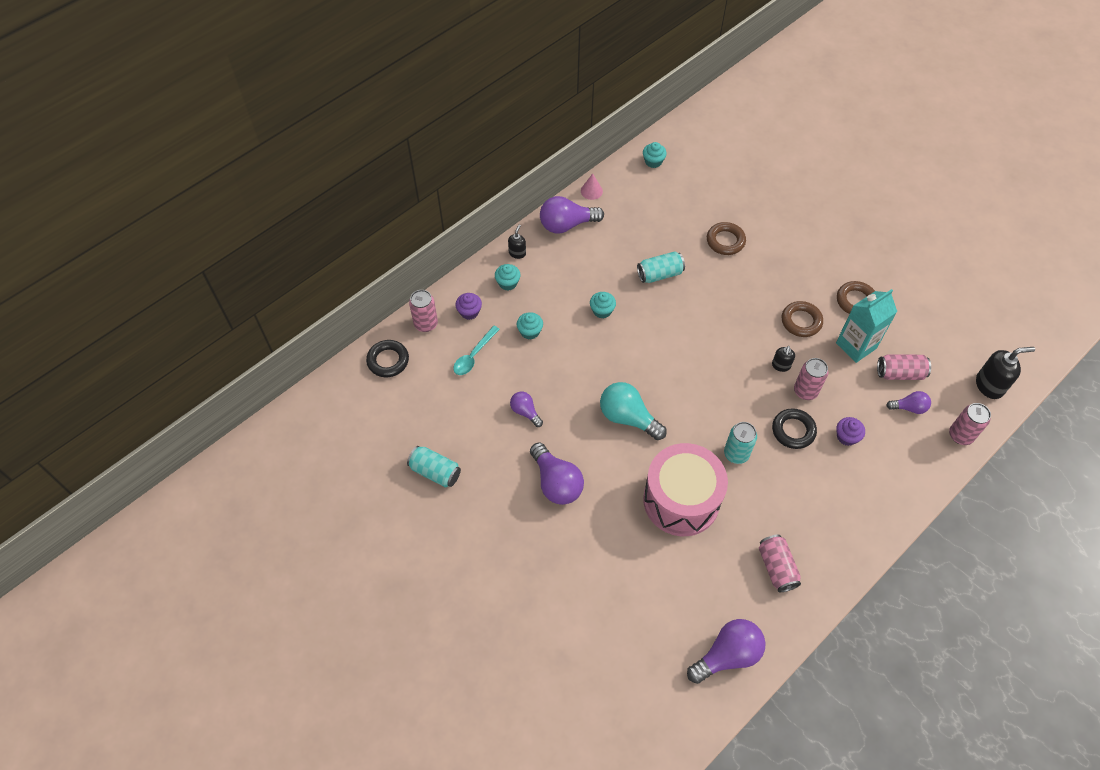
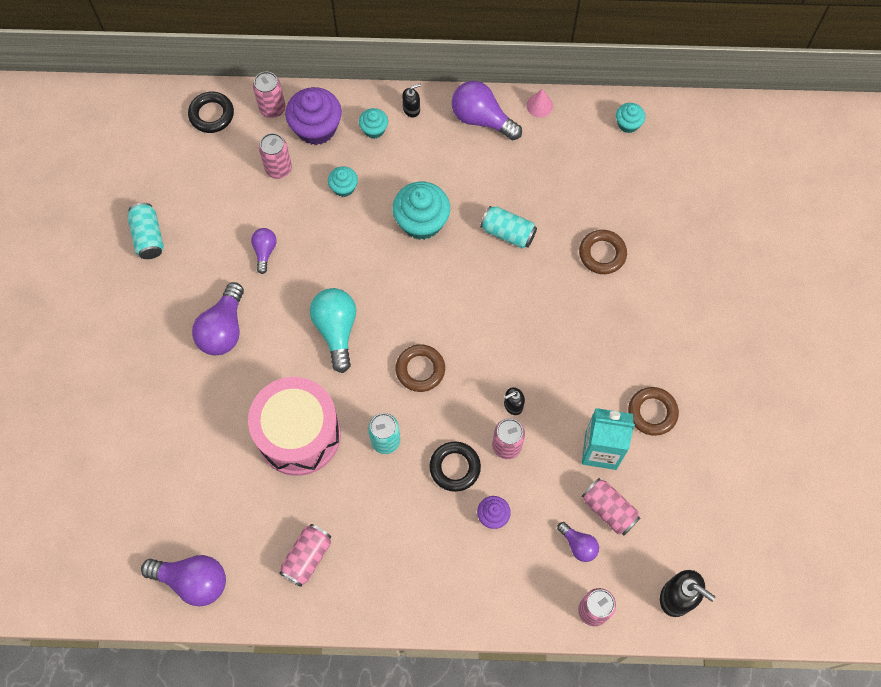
camera: 45 degrees right, 10 degrees up
turquoise spoon [453,326,500,375] -> pink can [259,133,292,179]
purple cupcake [455,293,482,320] -> purple cupcake [285,87,342,145], size x1.88
turquoise cupcake [590,292,616,319] -> turquoise cupcake [392,182,450,240], size x1.88
brown ring [781,301,823,337] -> brown ring moved to [396,344,445,392]

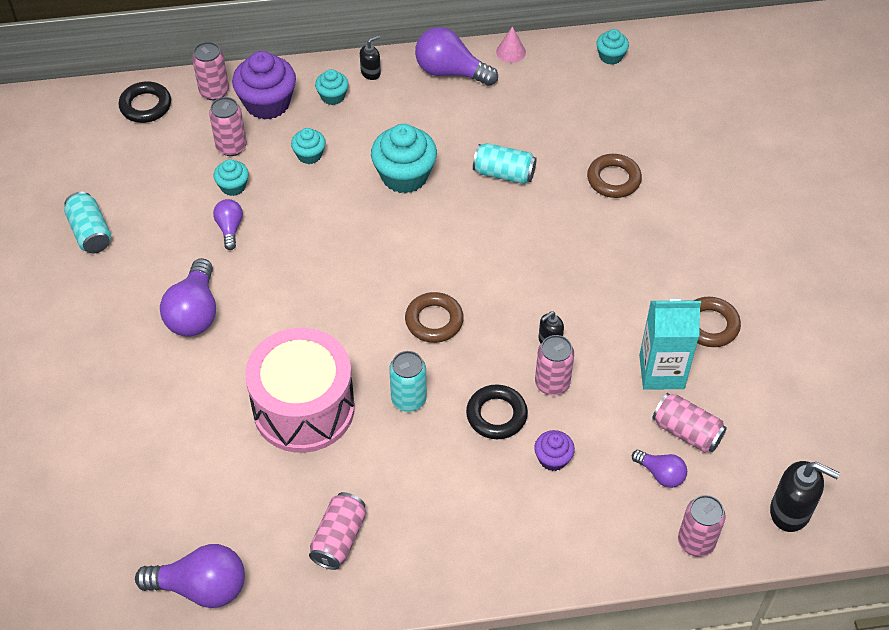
camera: 10 degrees left, 15 degrees down
turquoise light bulb [310,288,356,373] -> none
none -> turquoise cupcake [214,159,249,196]

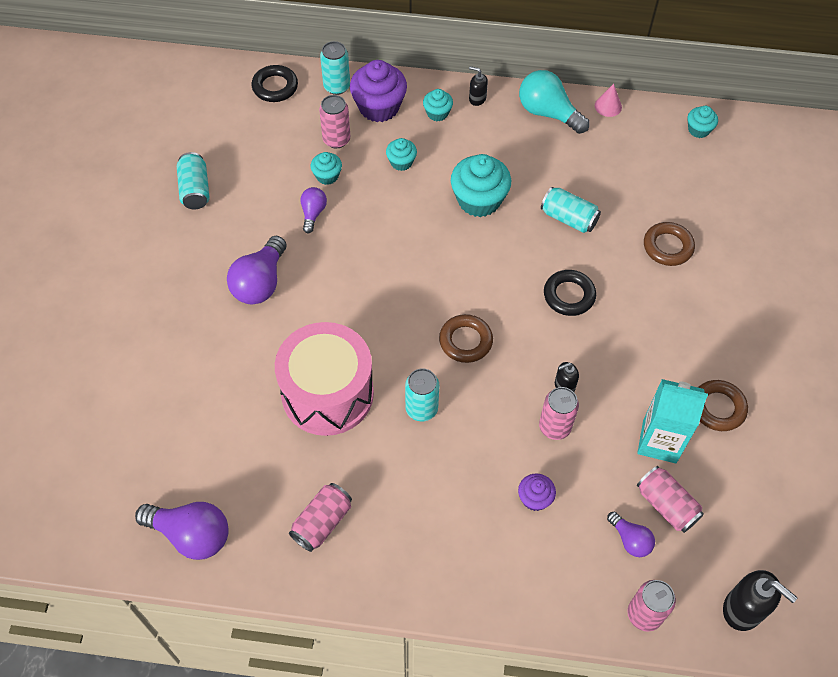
camera: 15 degrees right, 5 degrees up
pink can [192,42,229,100] -> turquoise can [320,41,350,95]
black soap dispenser [360,35,381,80] -> black soap dispenser turned 135 degrees counterclockwise [469,66,488,106]
purple light bulb [415,27,498,86] -> turquoise light bulb [519,70,589,134]
black ring [466,384,528,439] -> black ring moved to [544,270,596,316]

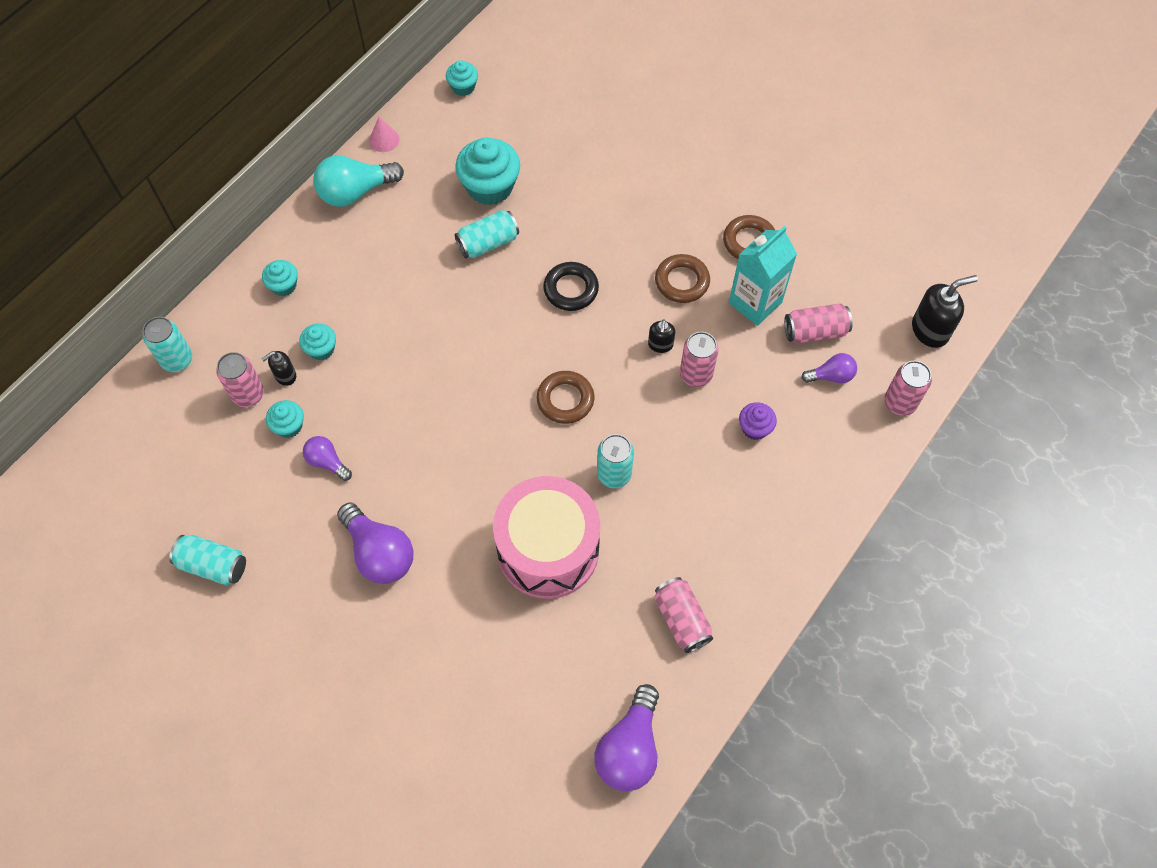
camera: 60 degrees left, 5 degrees up
purple light bulb [135,502,229,560] -> purple light bulb turned 150 degrees clockwise [595,684,659,792]
black ring [251,65,298,102] -> none
purple cupcake [350,60,407,122] -> none
turquoise cupcake [451,154,511,217] -> turquoise cupcake moved to [455,138,520,205]
black soap dispenser [469,66,488,106] -> black soap dispenser moved to [262,351,296,386]
brown ring [644,222,695,266] -> brown ring moved to [655,254,710,303]

